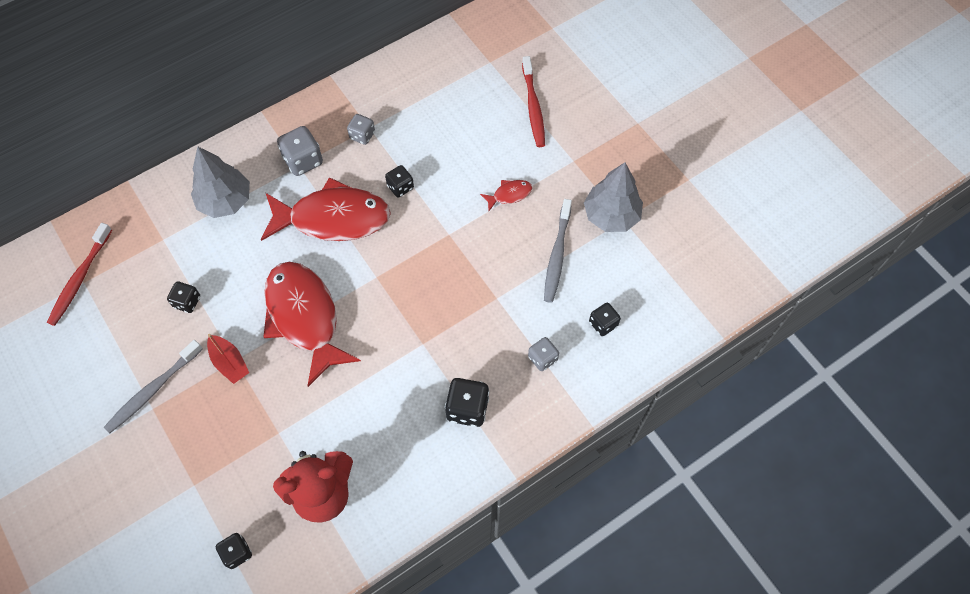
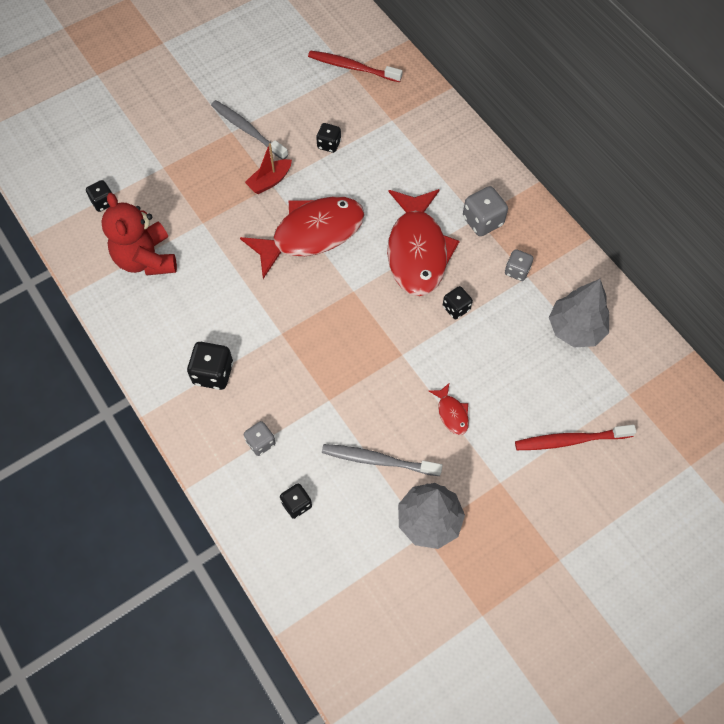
camera: 90 degrees right, 0 degrees up
grey tree [191,147,250,218] -> grey tree moved to [549,279,609,347]

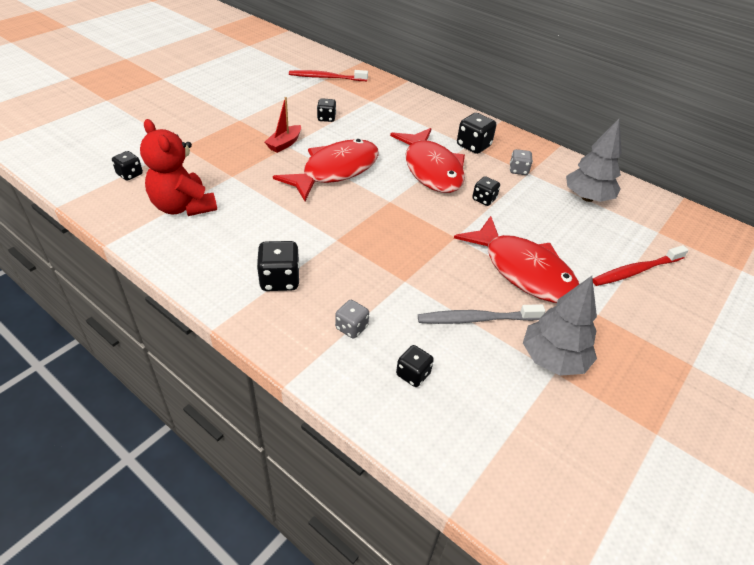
camera: 20 degrees left, 20 degrees down
grey toothbrush [211,100,288,160] -> none
red fish [429,382,469,435] -> red fish [454,216,579,303], size x2.42
grey dice [463,186,508,236] -> black dice [457,113,496,154]

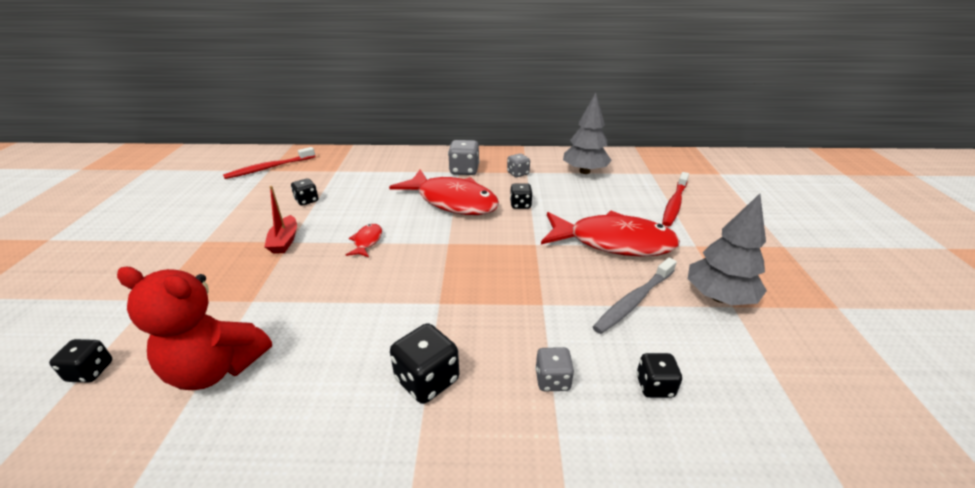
camera: 35 degrees left, 10 degrees down
red fish [273,139,379,201] -> red fish [346,224,382,257], size x0.41
black dice [457,113,496,154] -> grey dice [448,140,480,175]

